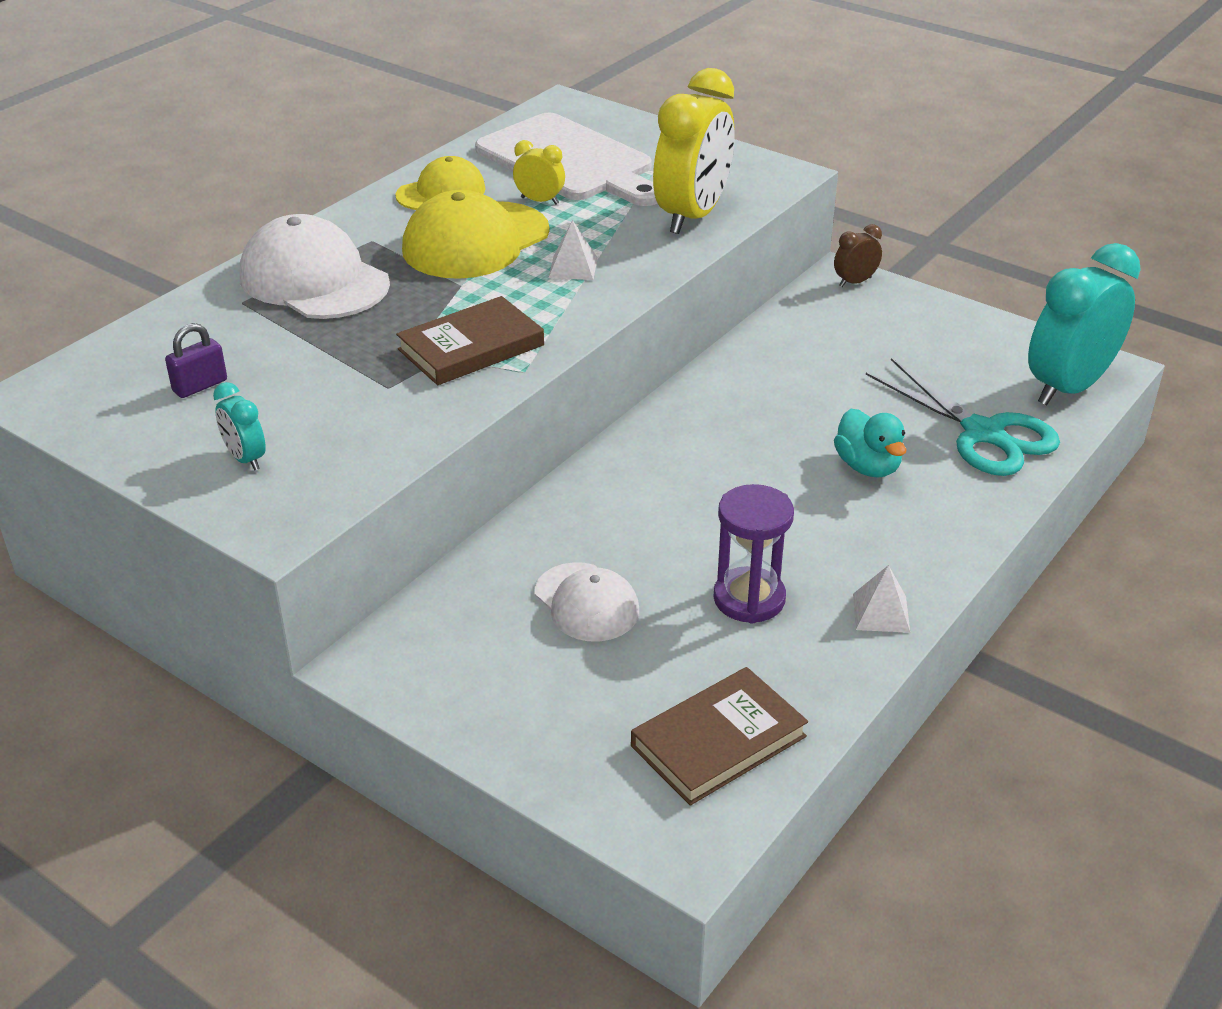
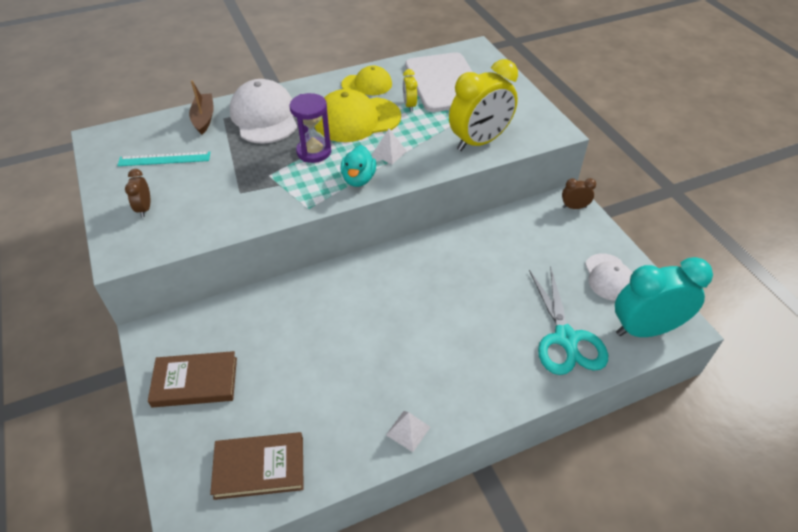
camera: 30 degrees right, 10 degrees up
purple padlock [165,323,227,398] -> turquoise ruler [117,152,210,166]
turquoise clock [213,382,266,470] -> brown clock [125,169,150,217]
brown book [396,296,544,385] -> brown book moved to [148,351,237,408]
yellow clock [513,140,565,205] -> yellow clock turned 150 degrees counterclockwise [403,69,417,112]
white cap [535,562,639,642] -> white cap moved to [585,253,632,301]
purple hourglass [714,484,794,624] -> purple hourglass moved to [290,93,331,163]
turquoise duck [834,409,906,478] -> turquoise duck moved to [340,145,376,187]
none -> brown boat [189,80,214,135]

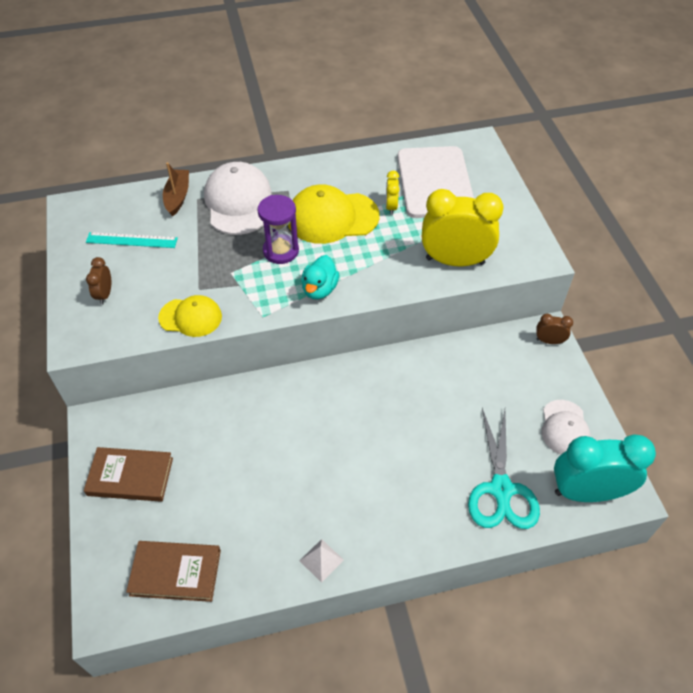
camera: 10 degrees right, 5 degrees up
yellow cap [341,65,392,95] -> yellow cap moved to [158,295,222,337]
white pyramid [372,129,407,164] -> none
yellow clock [449,59,518,151] -> yellow clock turned 150 degrees counterclockwise [422,189,504,266]

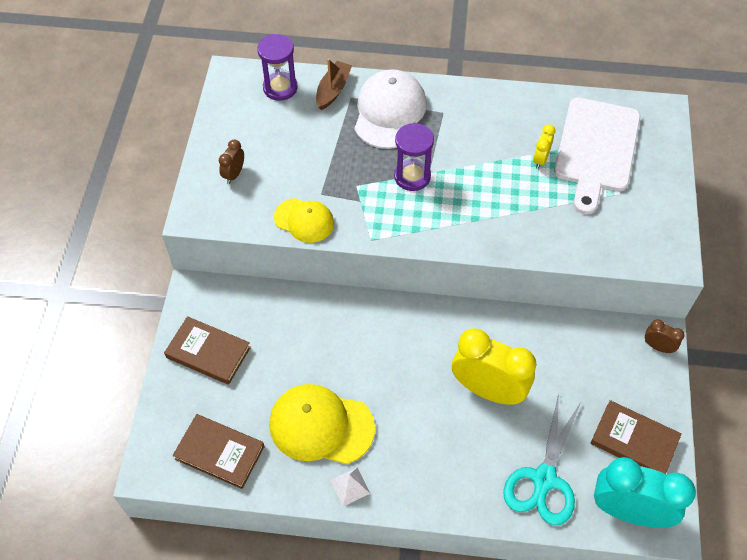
camera: 20 degrees right, 5 degrees up
turquoise ruler [86,232,178,248] -> none
yellow cap [288,184,380,244] -> yellow cap moved to [269,384,375,464]
turquoise duck [301,255,339,299] -> none
yellow clock [422,189,504,266] -> yellow clock moved to [452,328,536,405]
white cap [542,400,590,454] -> brown book [590,400,682,474]
none -> purple hourglass [257,34,298,101]

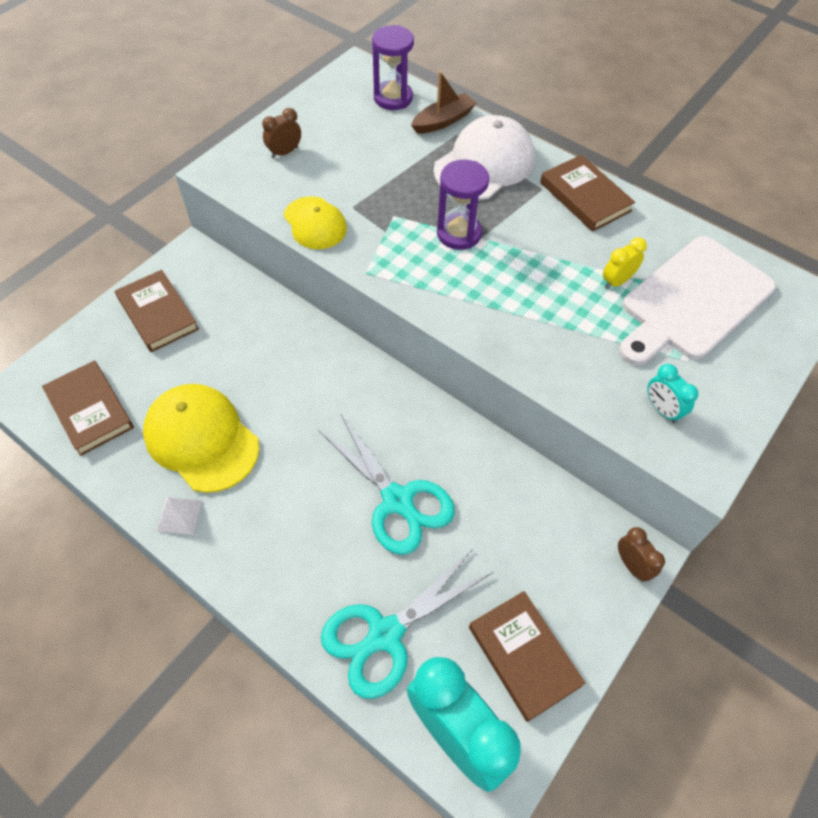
camera: 30 degrees right, 0 degrees up
yellow clock [452,328,536,405] -> turquoise scissors [318,414,455,555]
none -> brown book [540,155,635,232]
none -> turquoise clock [647,364,699,423]

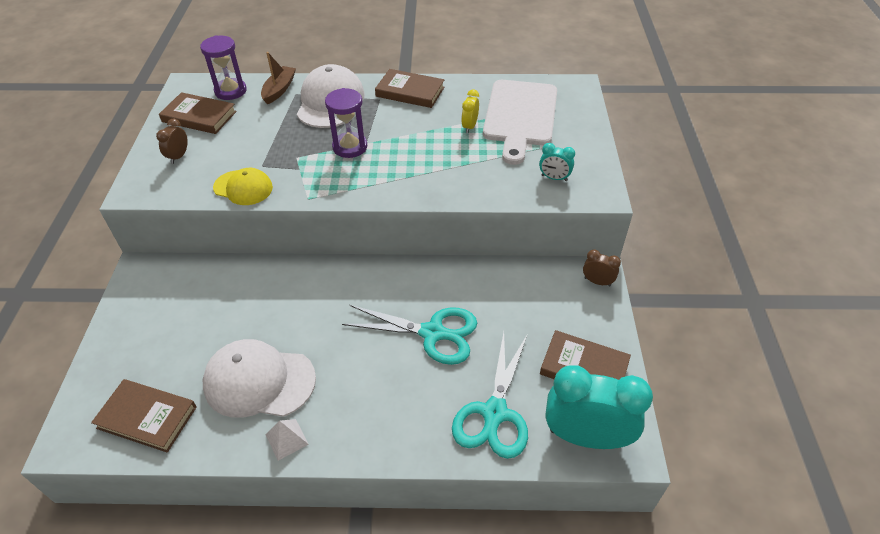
camera: 35 degrees left, 10 degrees down
brown book [115,270,199,352] -> brown book moved to [159,92,237,134]
yellow cap [143,384,259,493] -> white cap [203,339,316,418]

